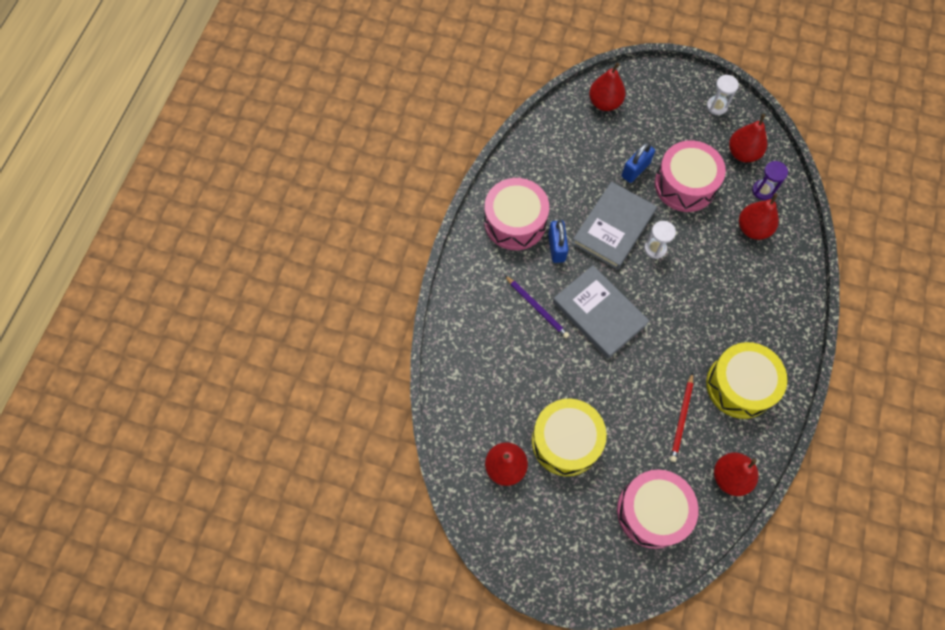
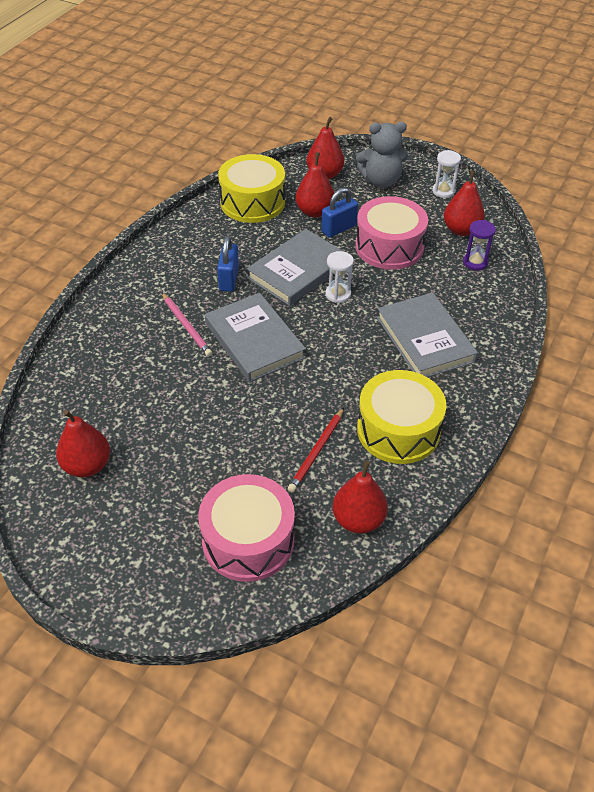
camera: 10 degrees right, 20 degrees down
pink drum [484,178,549,250] -> none
purple pencil [505,275,569,338] -> pink pencil [162,293,212,357]
yellow drum [532,399,607,476] -> yellow drum moved to [218,154,285,223]
red pear [739,193,779,240] -> red pear moved to [295,152,334,218]
none -> grey teddy bear [356,122,408,188]
none -> grey book [377,293,478,377]

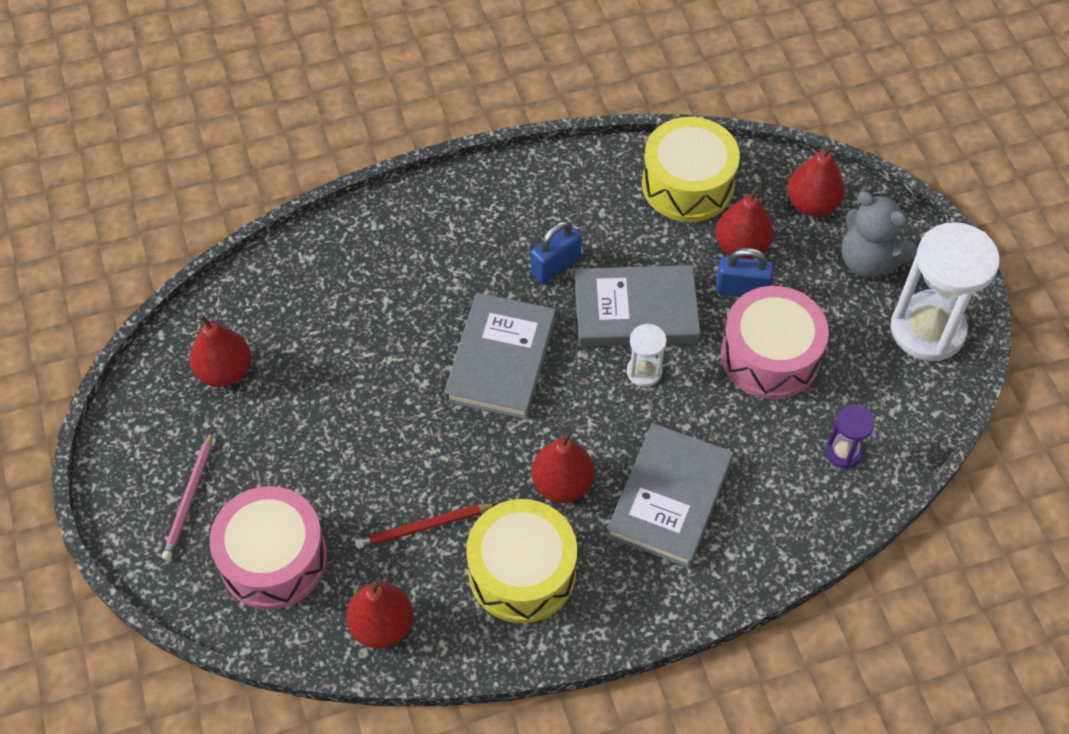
camera: 45 degrees right, 10 degrees up
pink pencil [162,293,212,357] -> pink pencil moved to [162,431,213,560]
white hourglass [432,150,461,198] -> white hourglass [890,222,1000,361], size x2.14
red pear [444,170,485,236] -> red pear moved to [532,430,595,503]

